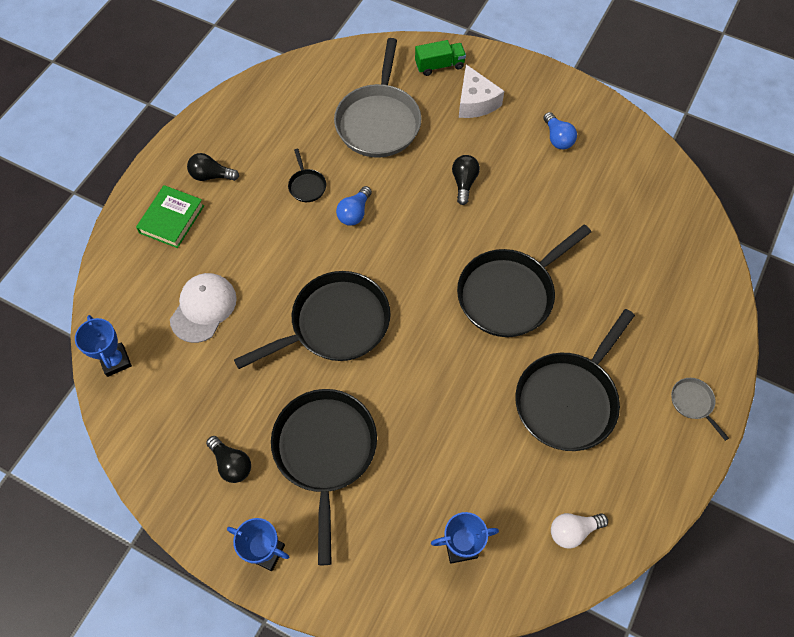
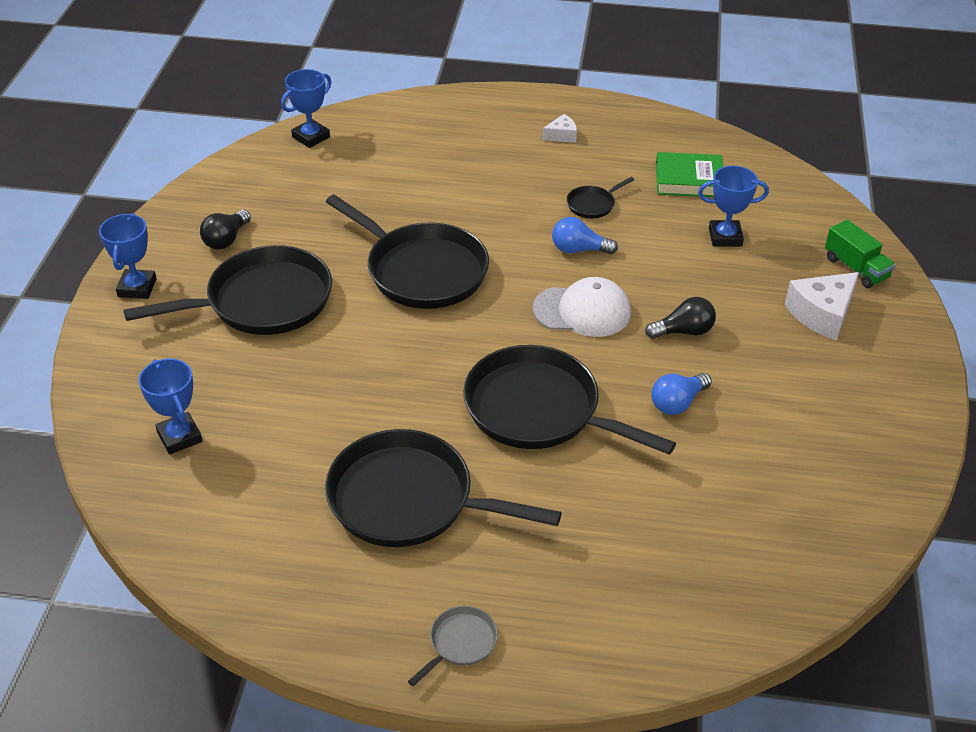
camera: 70 degrees right, 20 degrees down
green book [136,185,204,248] -> green book moved to [656,152,723,197]
white cap [170,273,237,343] -> white cap moved to [532,277,631,337]
black light bulb [187,153,239,181] -> white cheese [542,114,577,143]
grey pan [334,38,421,158] -> blue trophy [698,166,769,247]
blue light bulb [543,112,577,149] -> blue light bulb moved to [651,373,712,415]
white light bulb [551,513,608,549] -> none

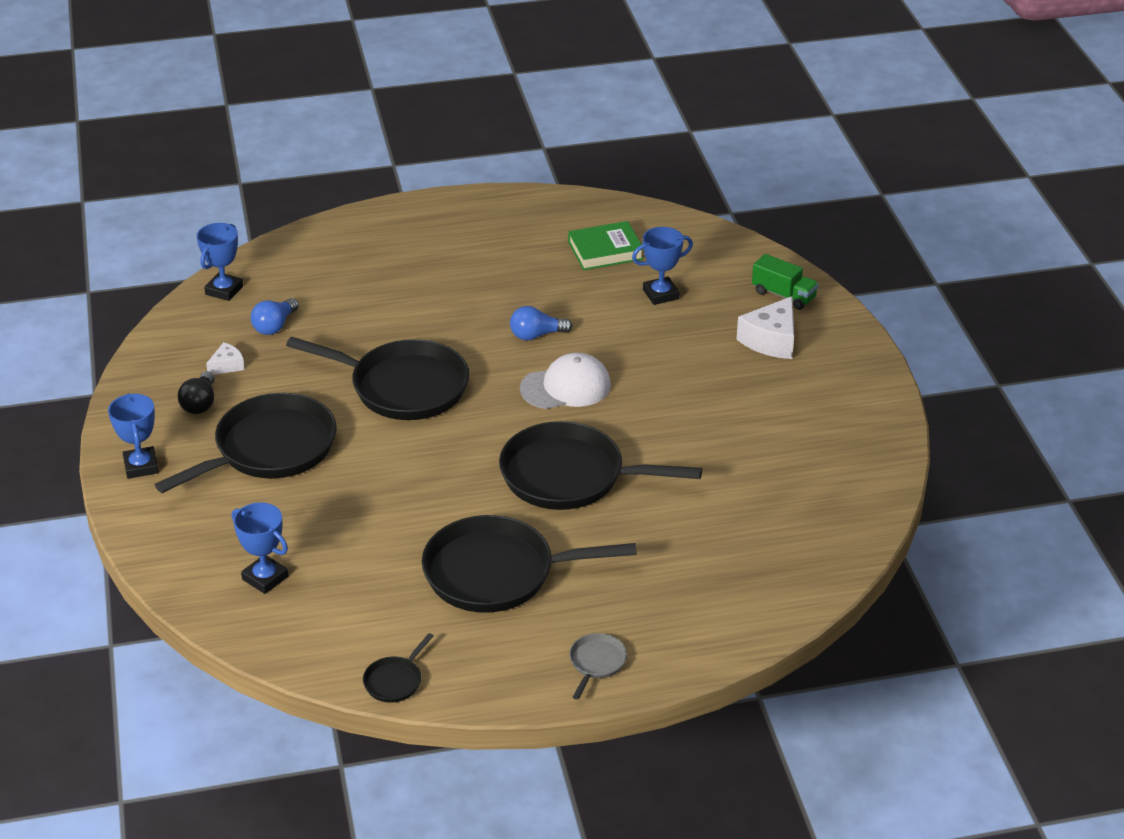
camera: 20 degrees left, 5 degrees down
white cheese [542,114,577,143] -> white cheese moved to [206,342,245,375]
black pan [567,177,634,218] -> black pan moved to [363,633,434,703]
black light bulb [645,297,716,339] -> none
blue light bulb [651,373,712,415] -> blue light bulb moved to [251,298,299,335]

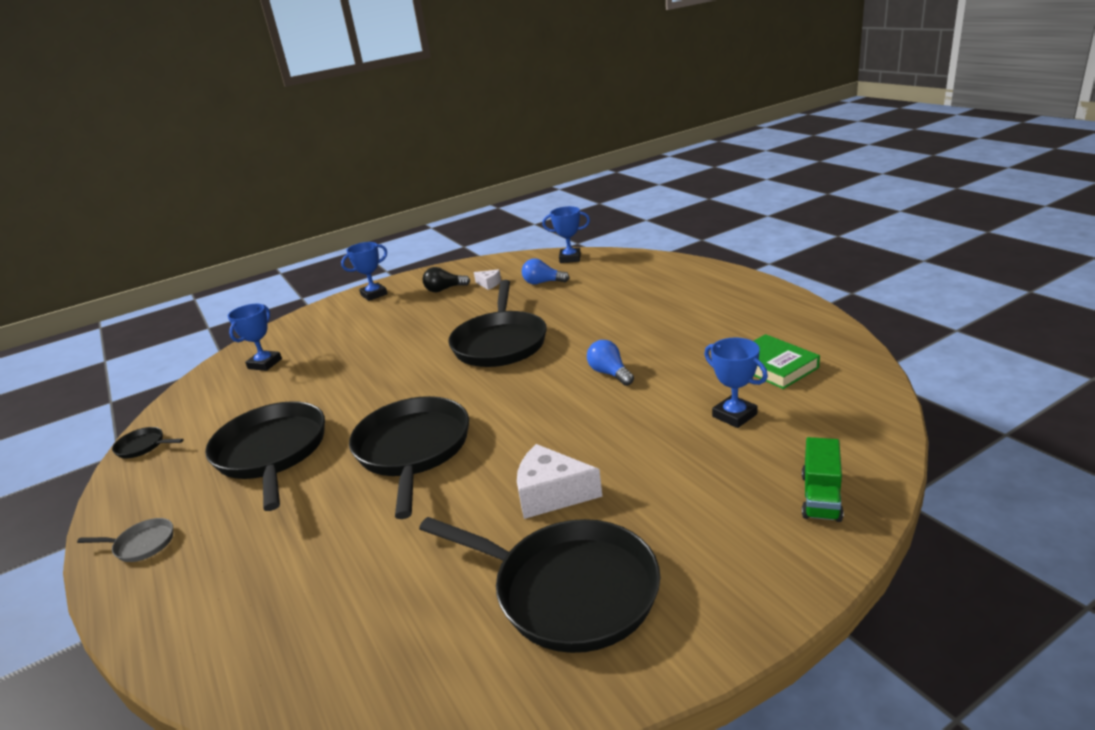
camera: 75 degrees right, 10 degrees down
black pan [155,393,337,493] -> black pan moved to [419,517,660,653]
white cap [520,353,611,409] -> none
white cheese [736,296,794,359] -> white cheese moved to [517,444,602,519]

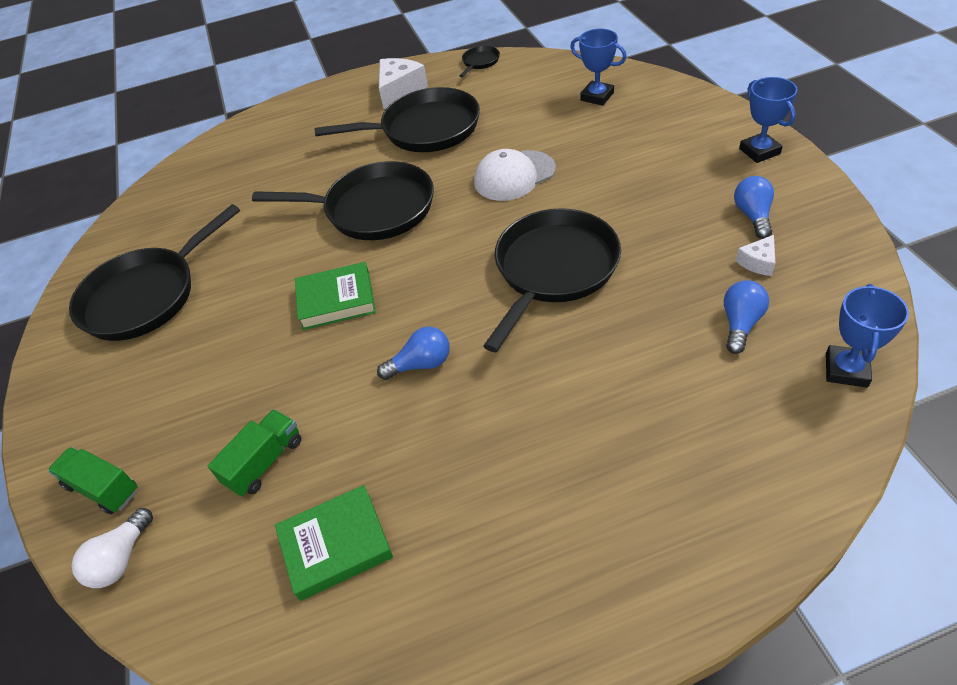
camera: 105 degrees right, 20 degrees up
grey pan [77,518,173,562] -> none
black light bulb [423,267,470,292] -> blue light bulb [734,176,774,239]
black pan [448,280,547,367] -> black pan turned 105 degrees clockwise [483,208,621,352]
white cheese [517,444,602,519] -> white cheese moved to [379,58,428,109]
blue trophy [704,337,768,428] -> green truck [208,409,301,497]
none -> white light bulb [72,508,153,588]
none -> green book [295,262,376,330]
none -> white cap [474,149,556,201]

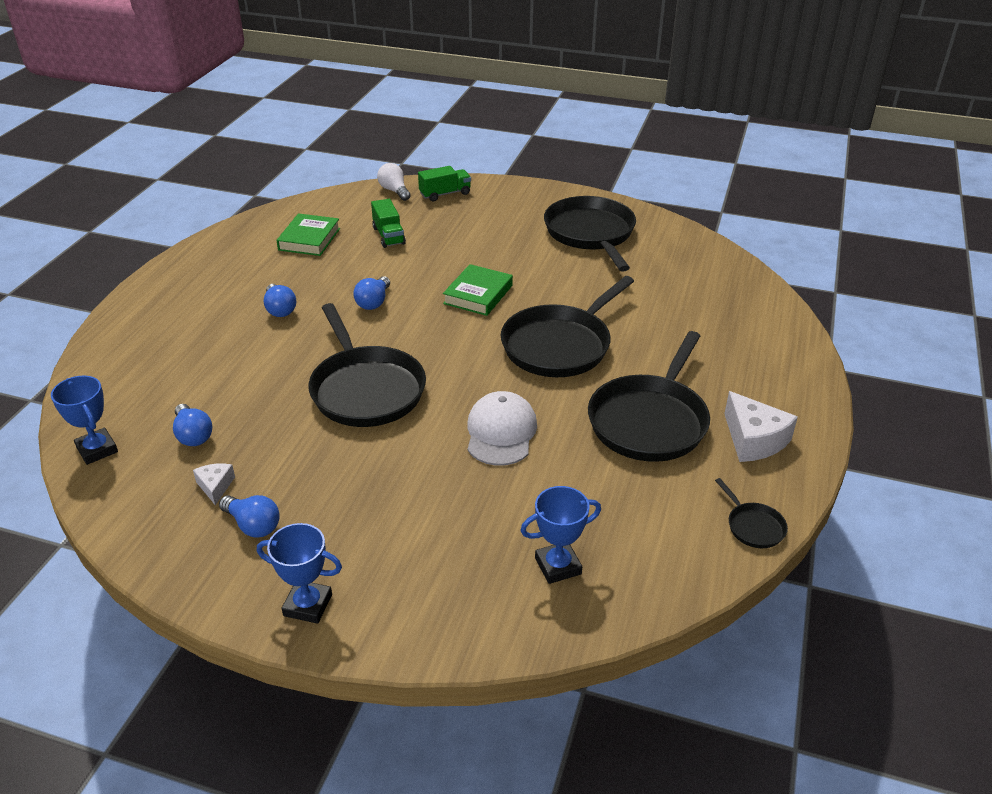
camera: 120 degrees right, 10 degrees down
none -> blue light bulb [264,284,296,317]

